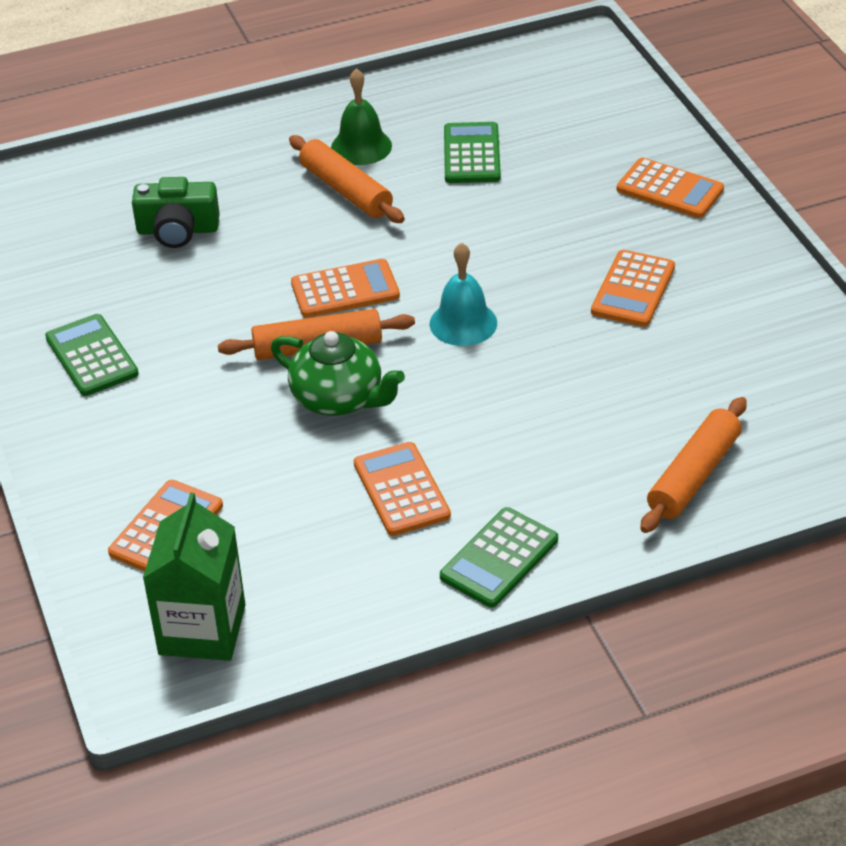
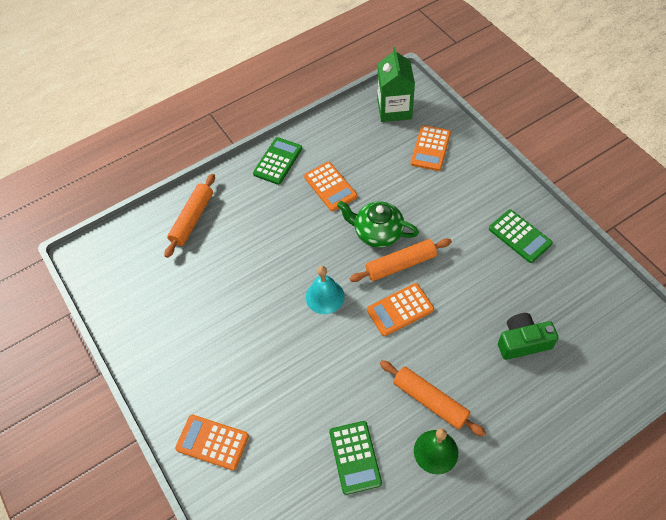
camera: 170 degrees right, 15 degrees up
orange calculator [591,250,675,327] -> none

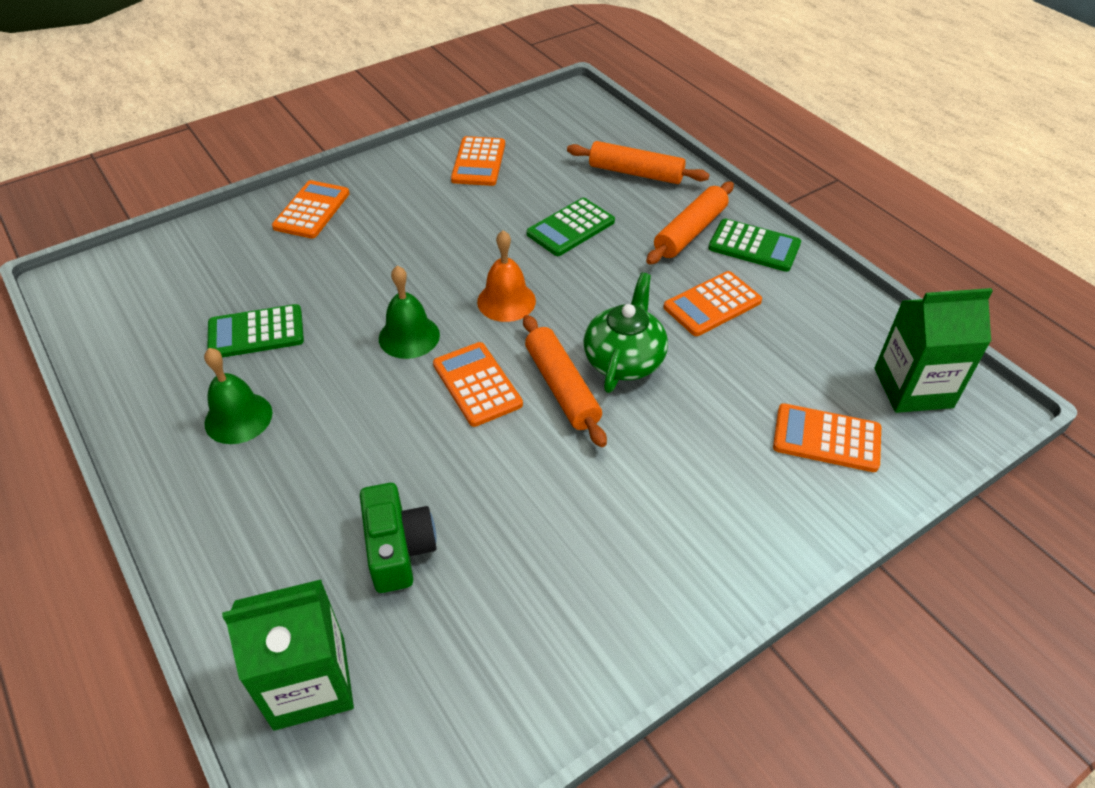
camera: 85 degrees right, 10 degrees down
turquoise bell [306,266,345,314] -> orange bell [477,230,536,322]
orange rolling pin [380,360,486,437] -> orange rolling pin moved to [646,182,734,264]
green calculator [489,209,553,263] -> green calculator moved to [527,198,615,256]
none -> green carton [222,580,354,731]
none -> green bell [379,265,440,359]
none -> orange calculator [451,136,505,186]

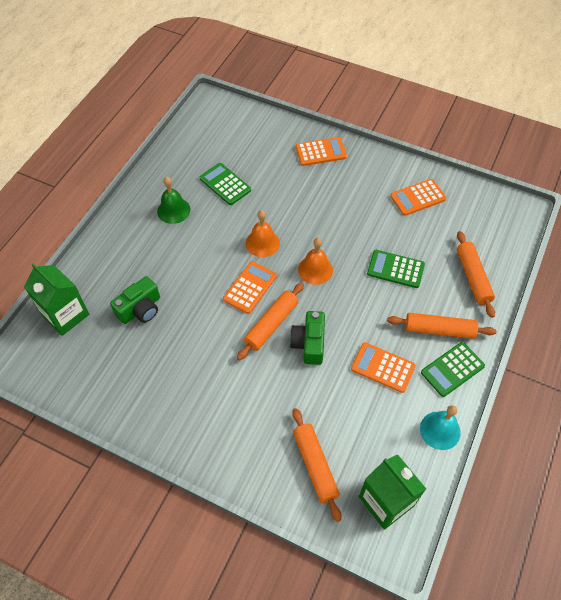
camera: 60 degrees right, 10 degrees up
green bell [379,265,440,359] -> orange bell [246,210,280,257]
green teapot [584,273,668,393] -> green camera [290,311,325,365]
green calculator [708,219,801,272] -> green calculator turned 60 degrees clockwise [421,342,485,397]
orange calculator [773,403,881,472] -> orange rolling pin [292,408,341,522]
none -> turquoise bell [420,405,461,450]

